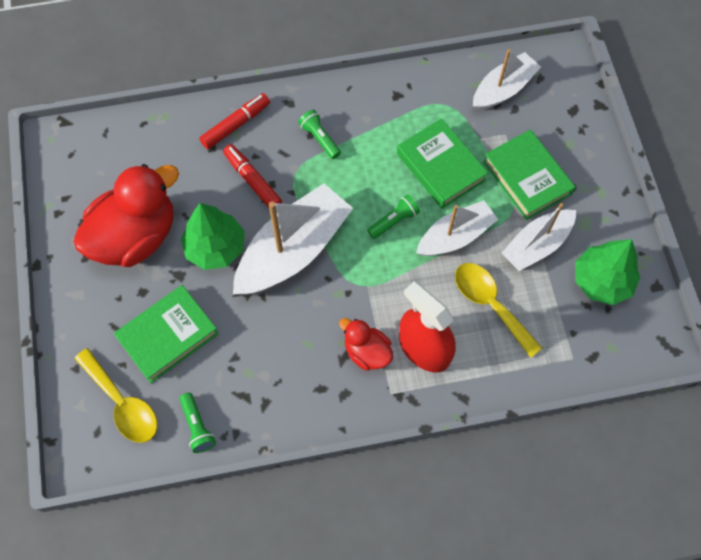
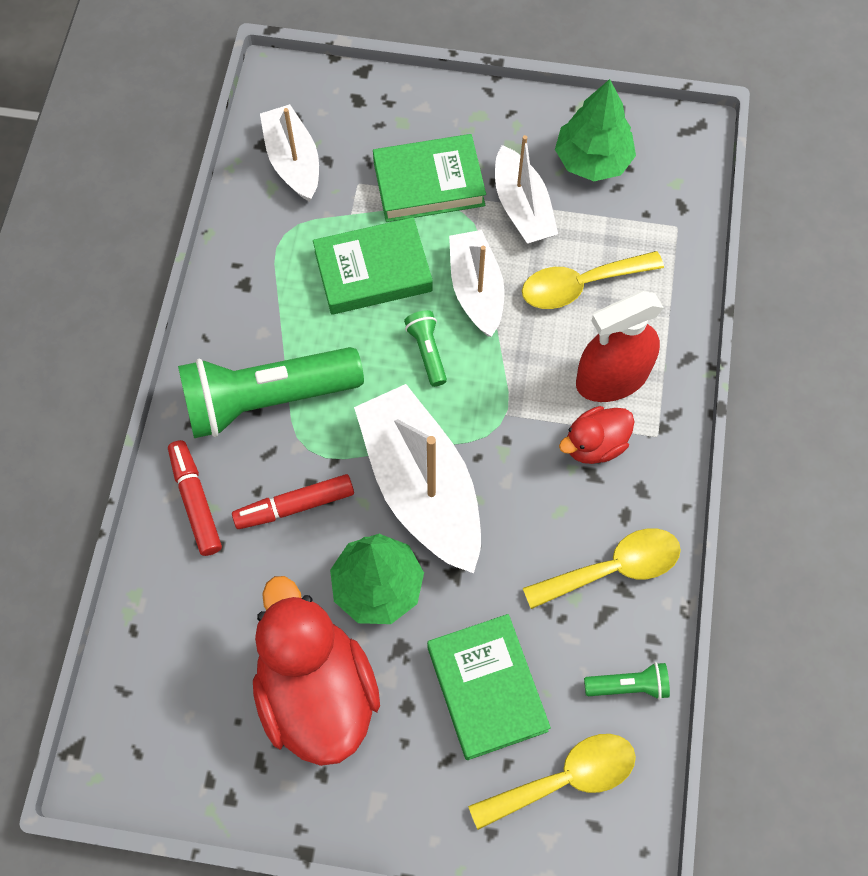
camera: 70 degrees left, 0 degrees up
green flashlight [298,110,341,159] -> green flashlight [178,347,364,438], size x2.34
none -> yellow spoon [523,528,681,609]

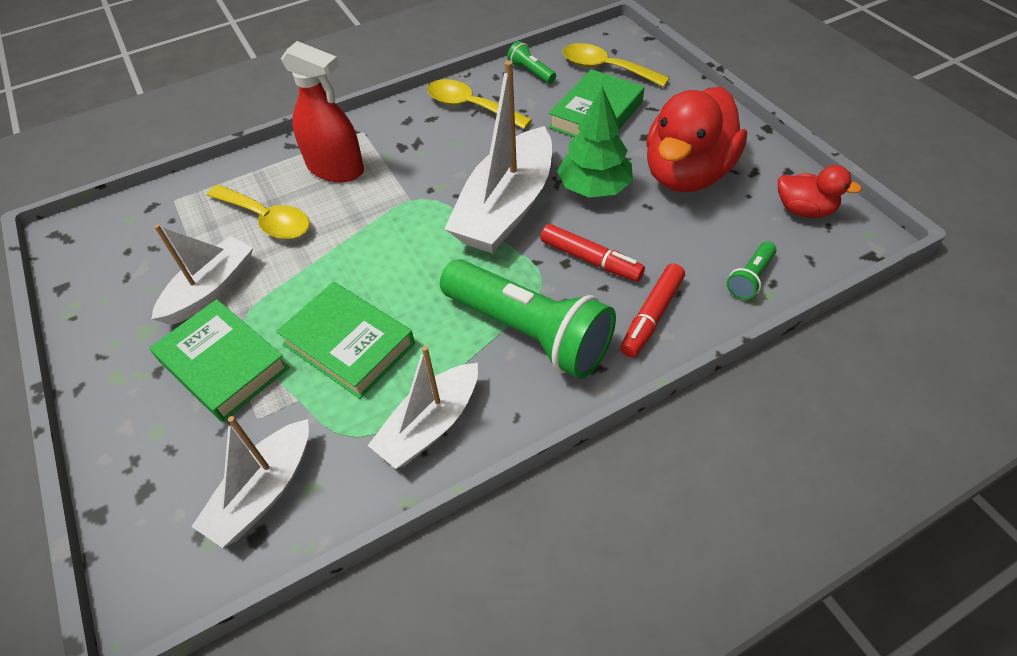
camera: 125 degrees left, 15 degrees down
green flashlight [404,310,447,387] -> green flashlight moved to [727,241,777,300]
white boat [449,230,505,337] -> white boat moved to [367,346,478,469]
green tree [555,79,636,181] -> none
red duck [559,406,635,464] -> red duck moved to [778,165,862,218]

